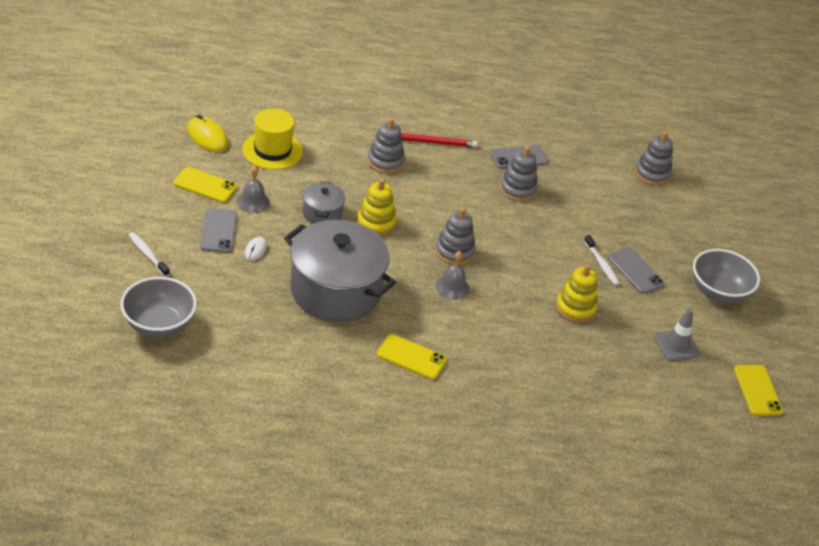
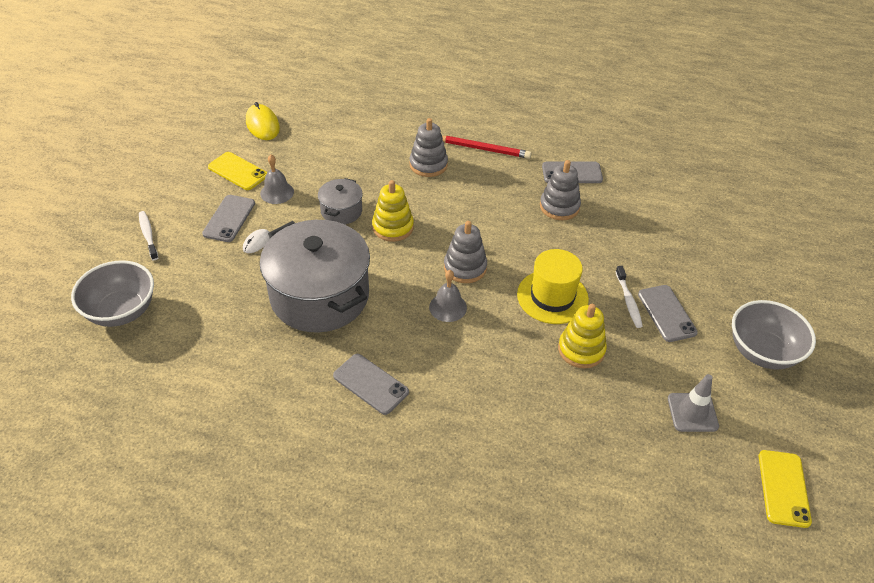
camera: 20 degrees right, 5 degrees up
yellow hat [243,109,303,170] -> yellow hat moved to [517,249,589,324]
yellow phone [377,334,447,380] -> grey phone [333,354,409,415]
grey stacking toy [635,131,673,185] -> none

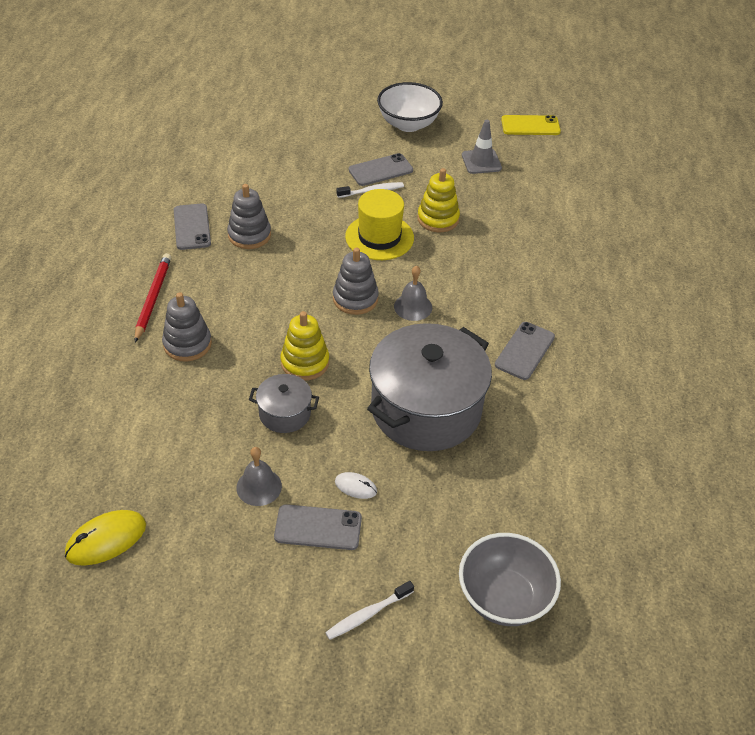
camera: 100 degrees left, 0 degrees up
yellow phone [208,152,268,190] -> none
grey bowl [732,300,816,370] -> white bowl [377,82,443,132]

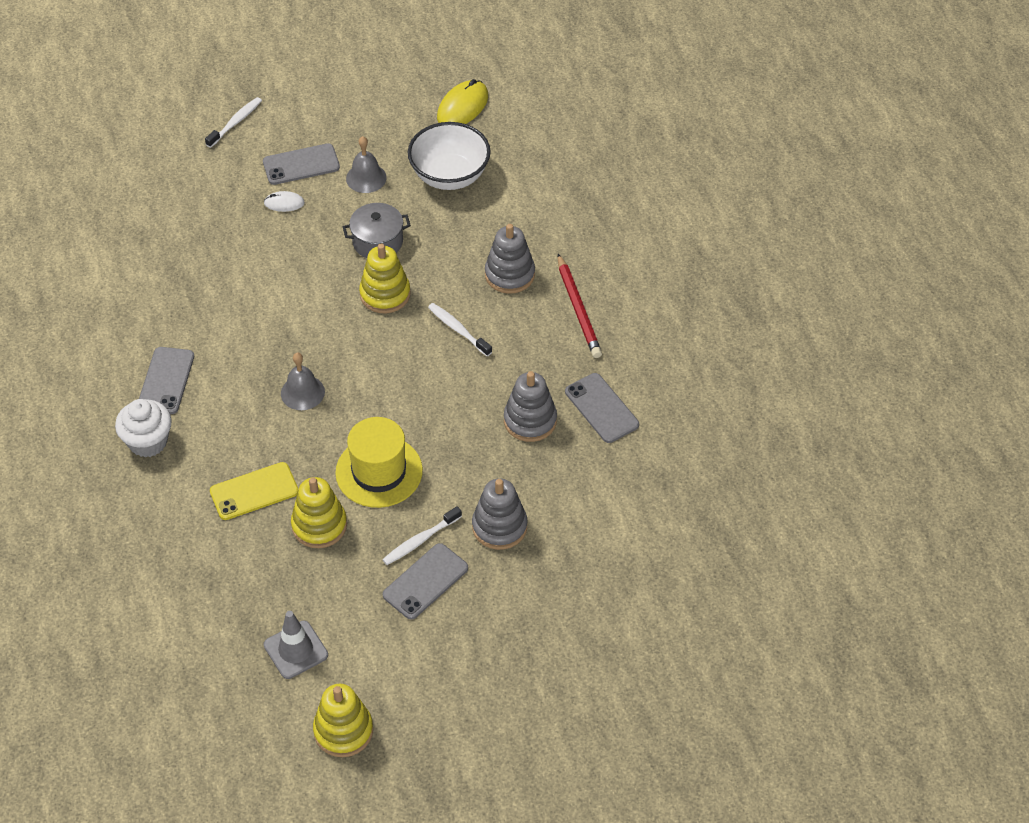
camera: 160 degrees right, 5 degrees up
grey stacking toy [333,247,379,315] -> grey stacking toy moved to [472,478,528,550]
grey pot [367,323,492,451] -> none
white bowl [377,82,443,132] -> white bowl moved to [408,122,491,190]
grey bowl [459,533,561,626] -> none
yellow phone [501,115,561,135] -> yellow phone moved to [210,462,298,520]
none -> white cupcake [115,399,172,457]
none -> yellow stacking toy [313,684,373,757]
none -> white toothbrush [428,303,492,356]

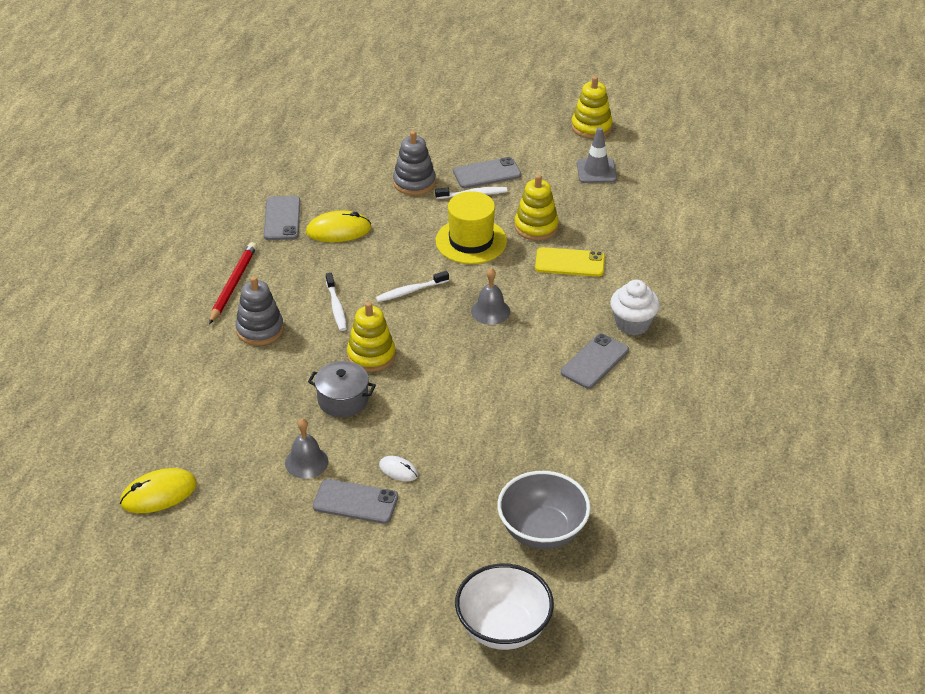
camera: 150 degrees left, 10 degrees down
white toothbrush [205,97,262,148] -> white toothbrush moved to [375,271,449,302]
white bowl [408,122,491,190] -> white bowl moved to [455,563,554,650]
grey stacking toy [504,371,557,442] -> yellow mouse [306,211,371,242]
none -> grey bowl [497,471,591,549]

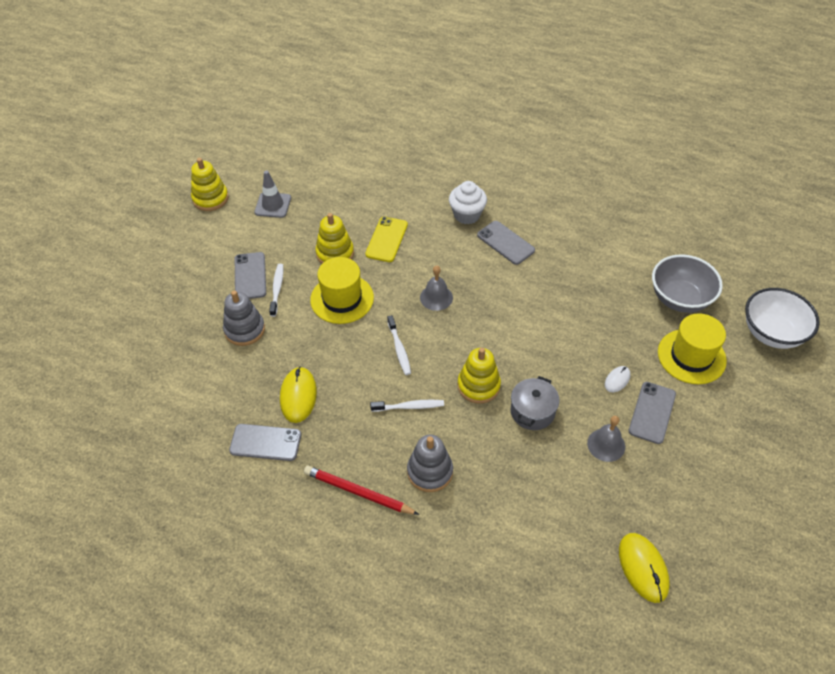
camera: 80 degrees left, 10 degrees up
none -> yellow hat [658,313,727,384]

